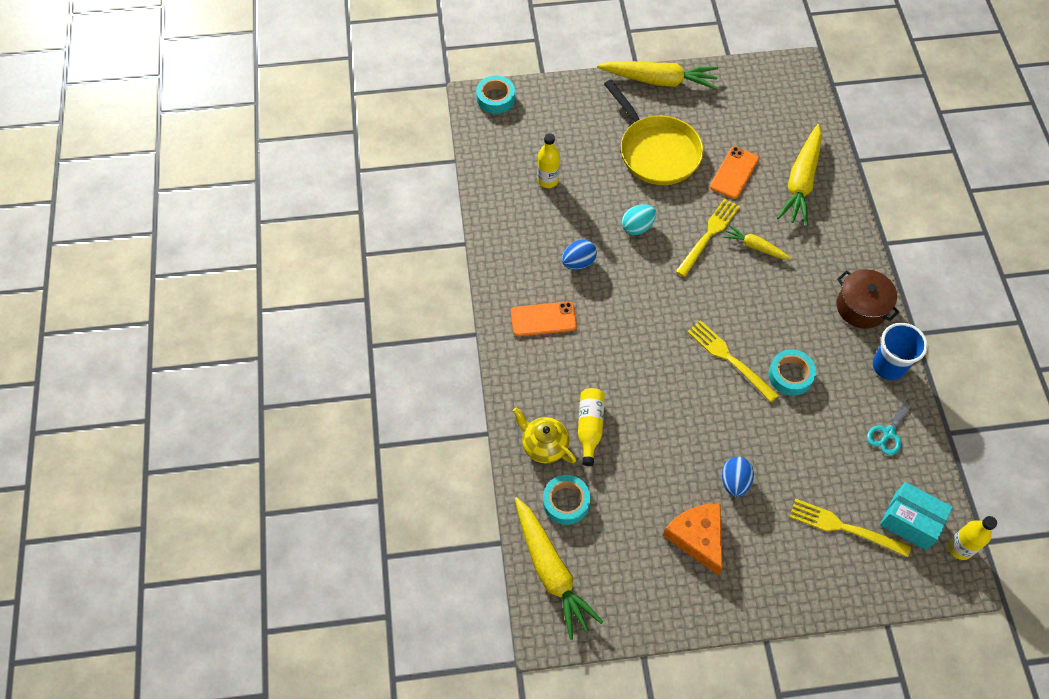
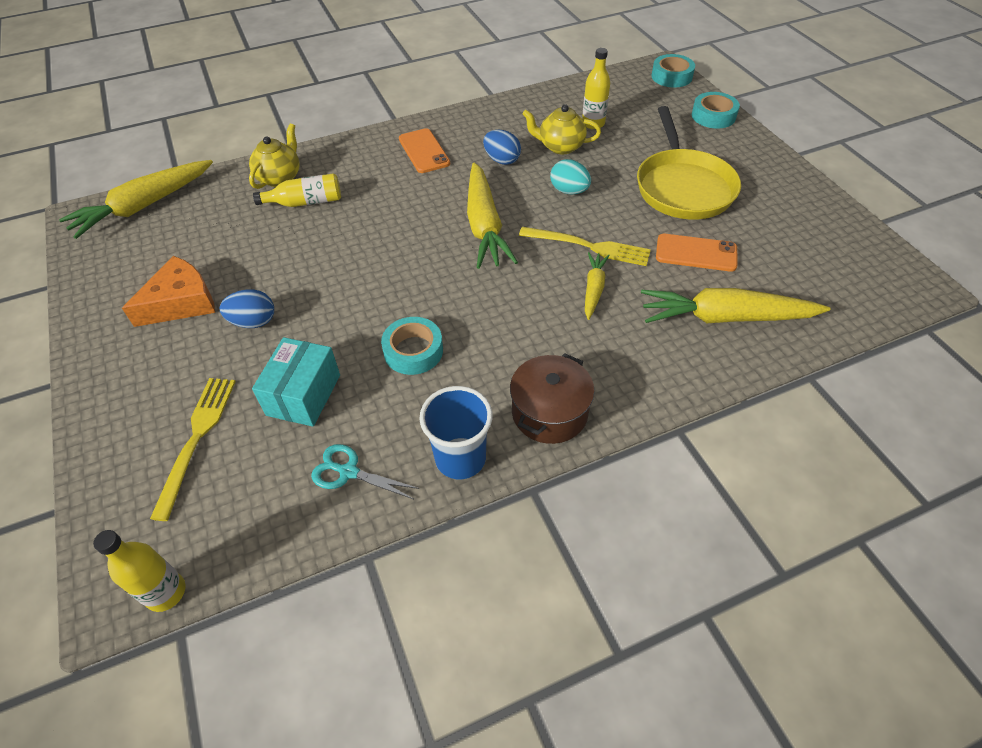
camera: 75 degrees right, 10 degrees down
turquoise tape [543,475,591,525] -> turquoise tape moved to [692,92,740,129]
yellow carrot [597,61,718,90] -> yellow carrot moved to [467,162,518,269]
yellow pan [604,80,704,185] -> yellow pan turned 45 degrees counterclockwise [637,106,741,220]
yellow fork [687,320,779,402] -> none
turquoise box [880,482,953,550] -> turquoise box moved to [252,337,340,427]
none -> yellow teapot [523,104,601,154]

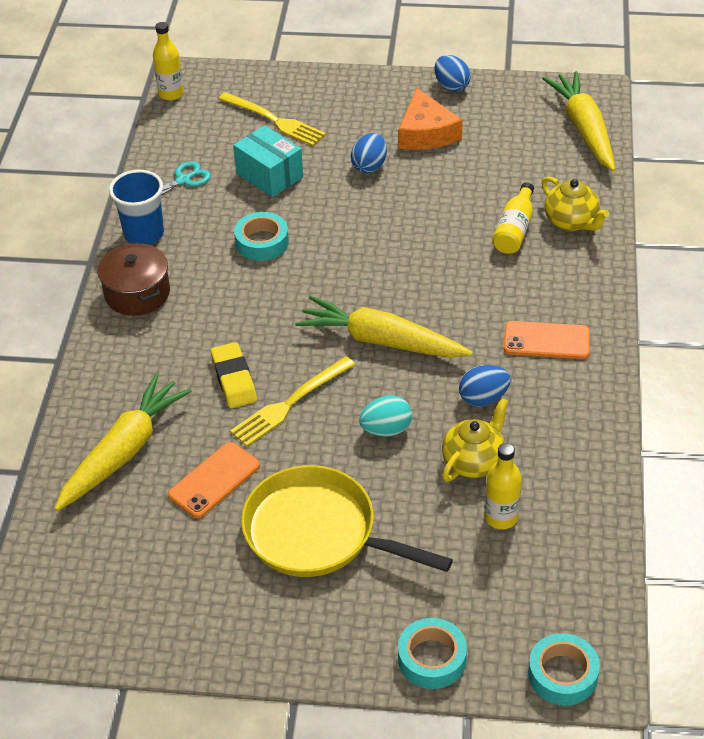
camera: 120 degrees right, 5 degrees down
yellow carrot [585,252,610,320] -> yellow eraser [211,342,257,408]
none -> blue egg [434,55,471,92]

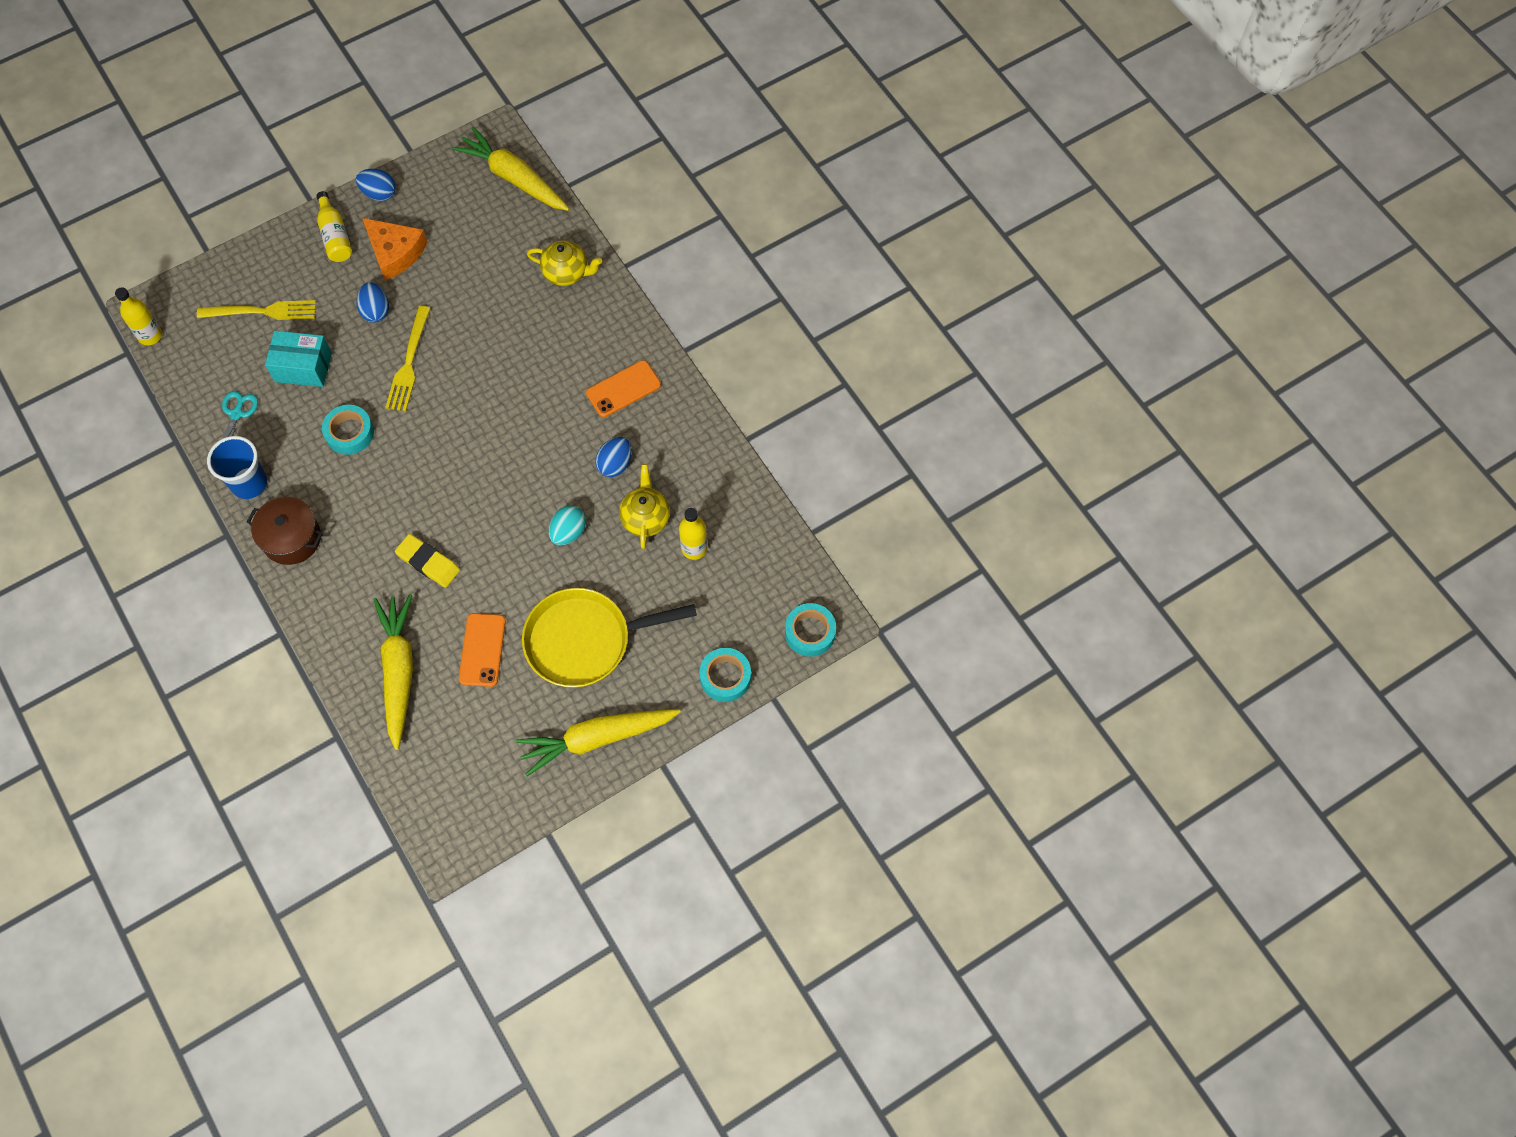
camera: 40 degrees left, 20 degrees up
yellow fork [230,356,355,446] -> yellow fork moved to [385,306,430,411]
yellow carrot [295,296,473,358] -> yellow carrot moved to [516,709,680,776]
yellow bottle [492,182,534,254] -> yellow bottle moved to [316,191,352,262]

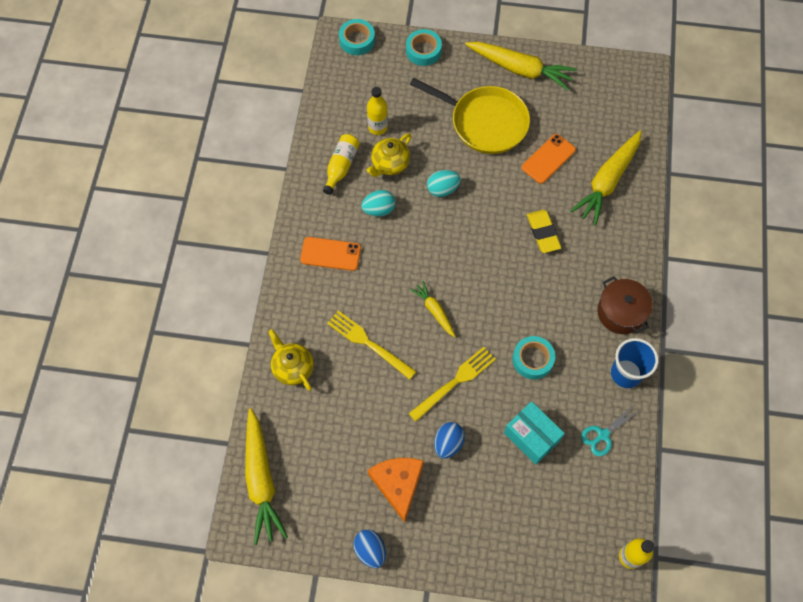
camera: 140 degrees left, 0 degrees up
yellow fork [197,300,316,320] -> yellow fork moved to [327,310,416,380]
yellow bottle [316,191,352,262] -> yellow bottle moved to [323,134,360,195]
blue egg [595,437,632,477] -> turquoise egg [361,190,396,217]
none -> yellow carrot [410,281,456,337]

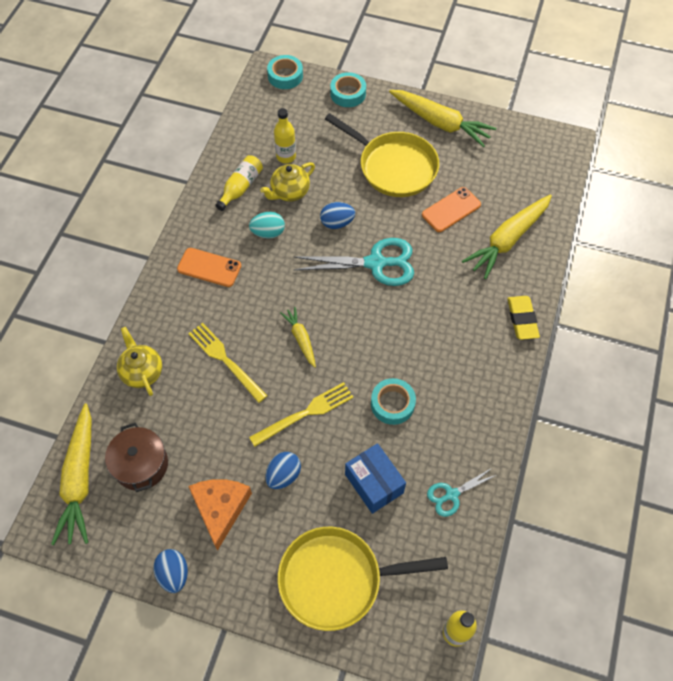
camera: 10 degrees right, 5 degrees down
turquoise egg [427,170,461,197] -> blue egg [320,202,355,229]
turquoise box [504,401,565,465] -> blue box [345,443,406,514]
yellow eraser [527,210,561,253] -> yellow eraser moved to [507,296,540,340]
brown pot [597,276,653,334] -> brown pot moved to [105,423,168,492]
blue cup [611,338,659,388] -> none
none -> yellow pan [278,527,448,631]
none -> turquoise scissors [293,238,414,286]

